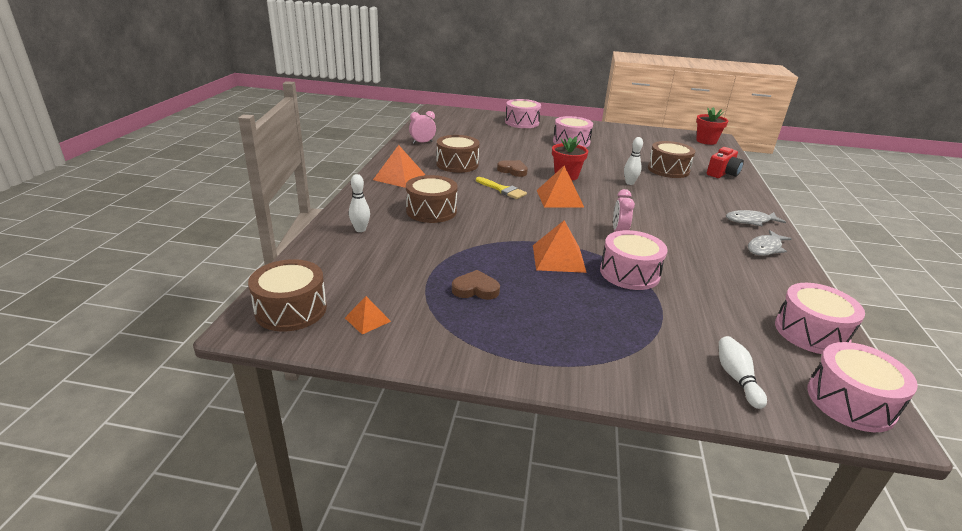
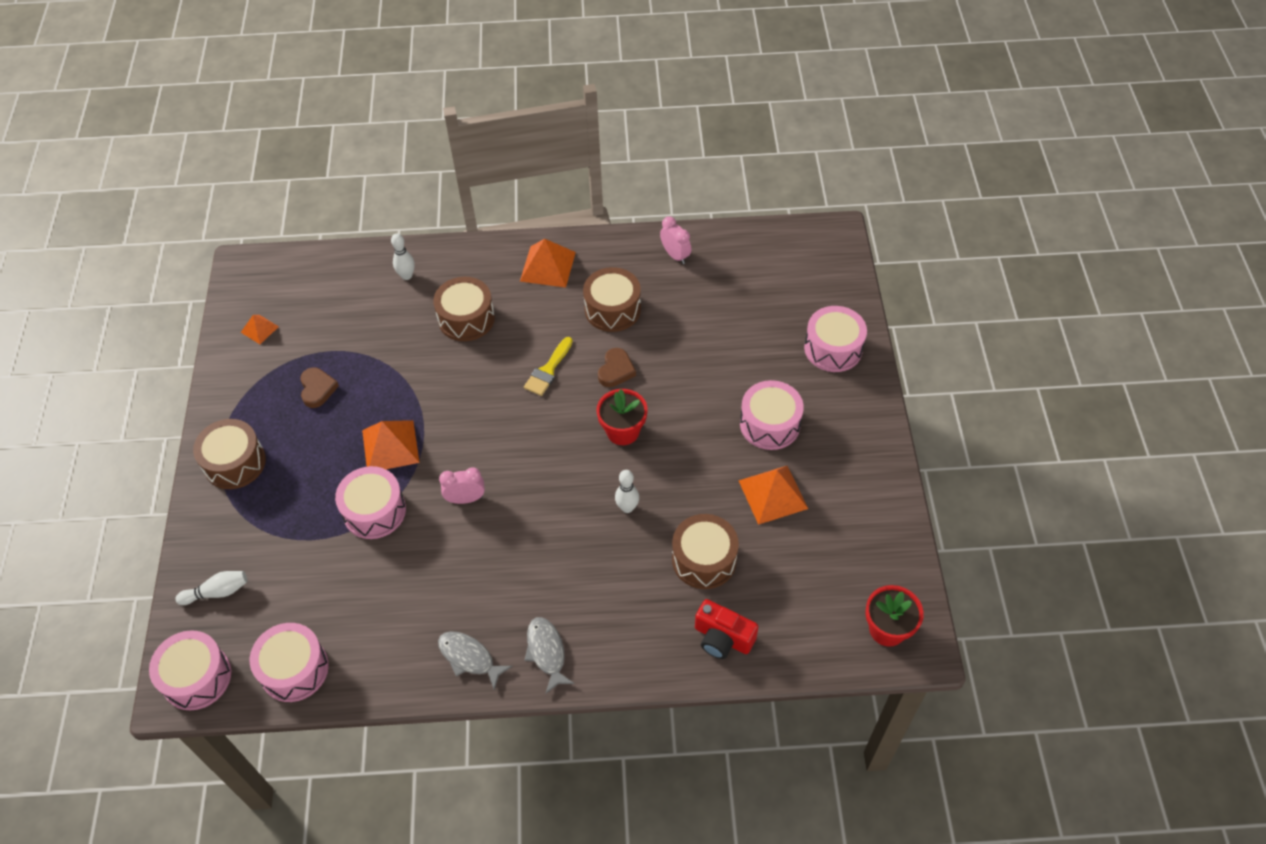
camera: 80 degrees right, 25 degrees up
brown drum [248,259,327,332] -> brown drum moved to [193,419,266,489]
orange pyramid [537,166,584,207] -> orange pyramid moved to [738,466,808,525]

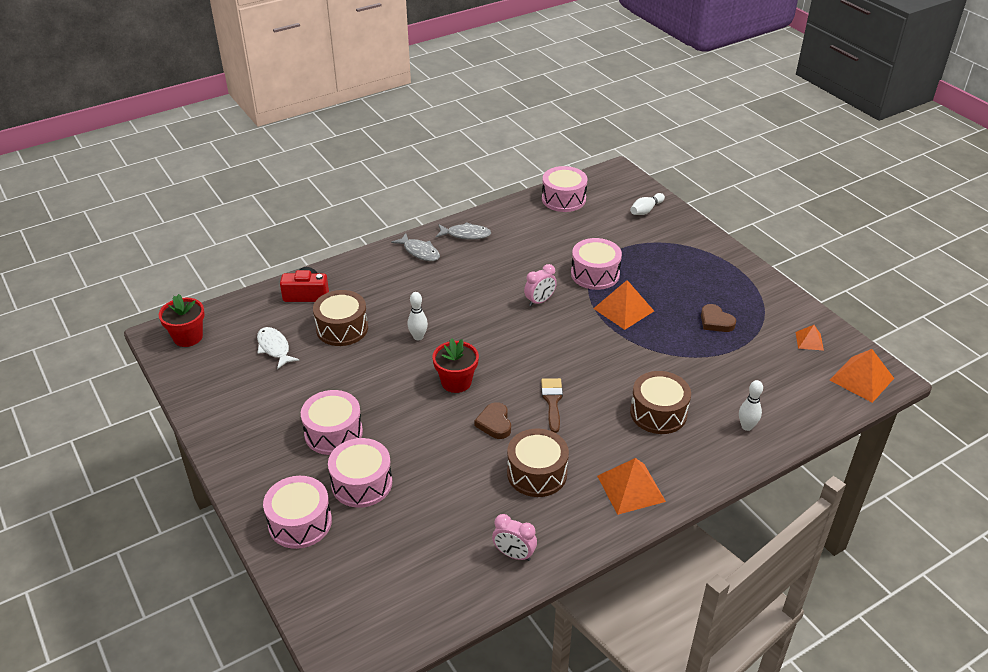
camera: 150 degrees right, 15 degrees down
pink drum [149,630,231,710] -> pink drum moved to [328,438,392,508]
brown drum [193,419,266,489] -> none
yellow brush [524,337,573,396] -> brown brush [541,378,563,433]
orange pyramid [738,466,808,525] -> orange pyramid moved to [830,349,894,403]
none -> white fish [257,327,299,369]

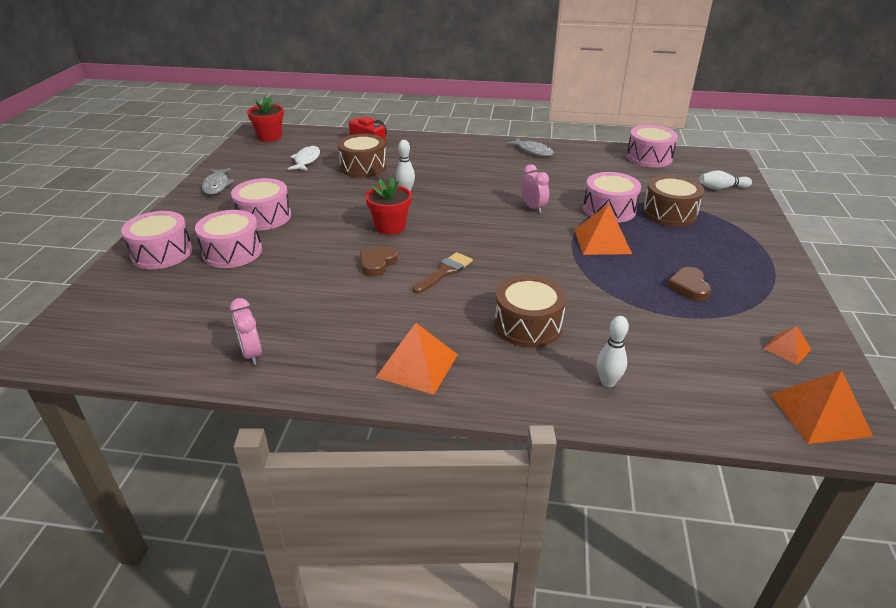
camera: 40 degrees right, 5 degrees down
grey fish [391,233,440,261] -> grey fish moved to [202,168,234,195]
brown drum [507,429,569,497] -> brown drum moved to [643,175,704,227]
pink clock [524,264,557,306] -> pink clock turned 120 degrees counterclockwise [521,164,549,213]

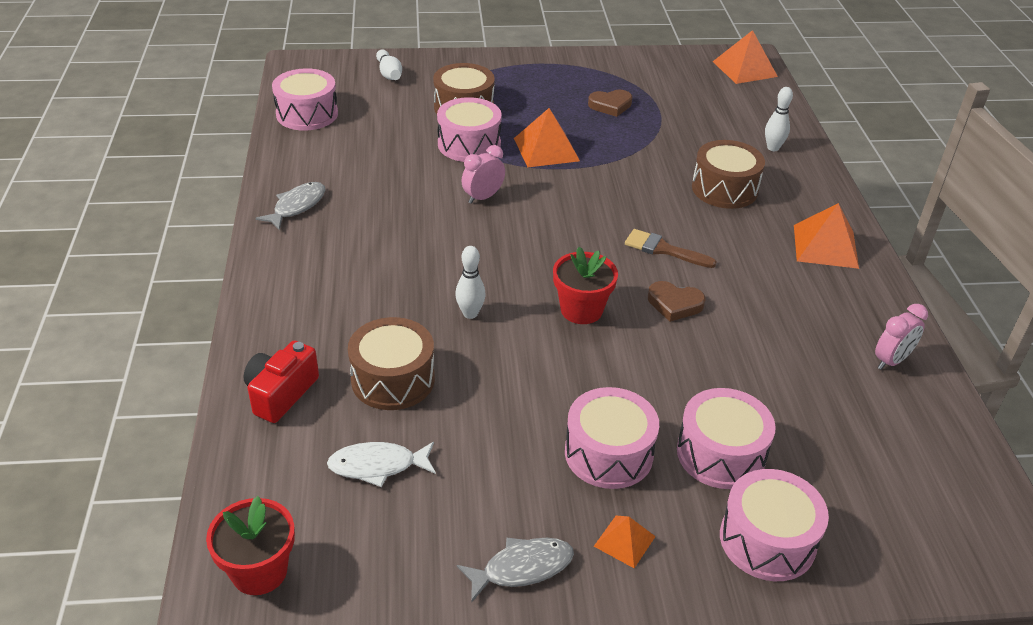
camera: 105 degrees left, 5 degrees up
orange pyramid [764,326,811,365] -> orange pyramid moved to [594,516,656,568]

